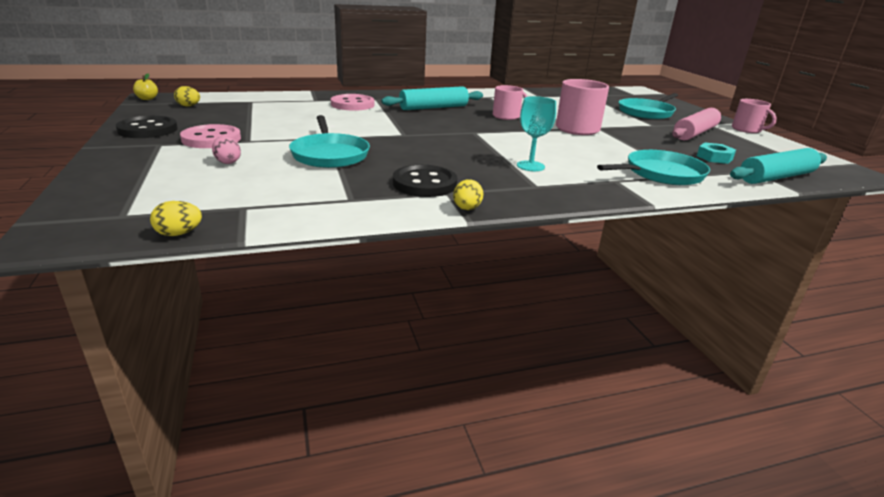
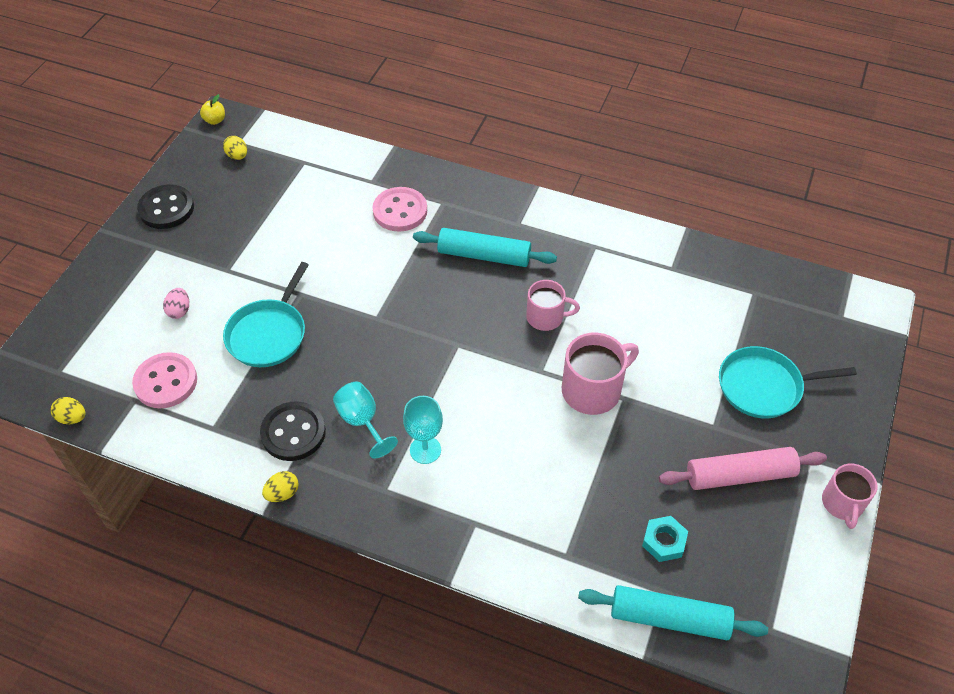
camera: 40 degrees right, 25 degrees up
pink button [180,124,241,148] -> pink button moved to [132,352,197,408]
turquoise pan [597,150,710,185] -> none
none -> turquoise goblet [333,382,398,459]

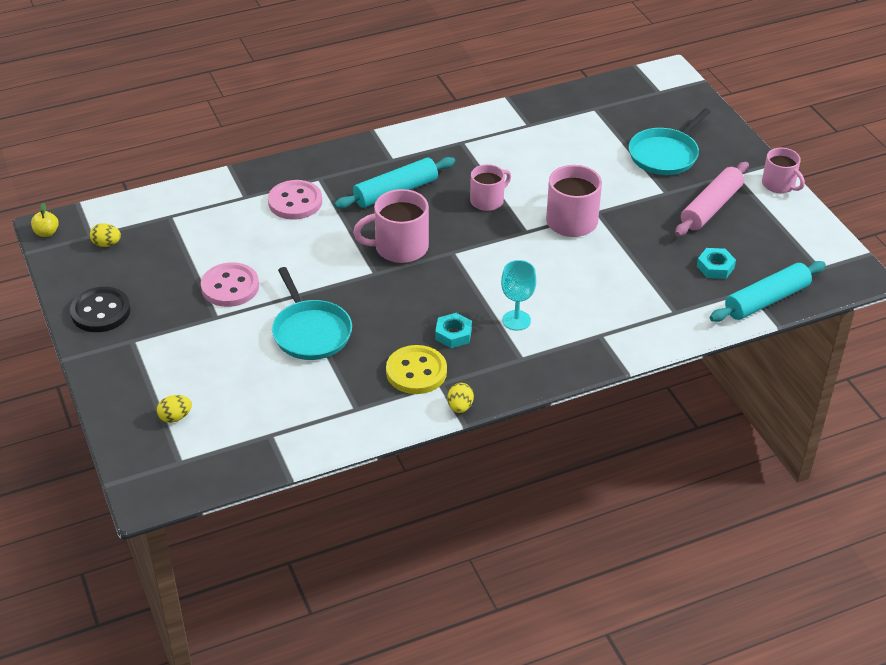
camera: 45 degrees left, 10 degrees down
yellow egg [51,397,85,424] -> yellow egg moved to [157,395,192,423]
pink button [132,352,197,408] -> pink button moved to [201,262,259,307]
pink egg [163,288,189,319] -> none
black button [260,402,326,461] -> yellow button [386,345,447,394]
turquoise goblet [333,382,398,459] -> turquoise nut [435,313,472,348]
none -> pink mug [353,189,429,263]

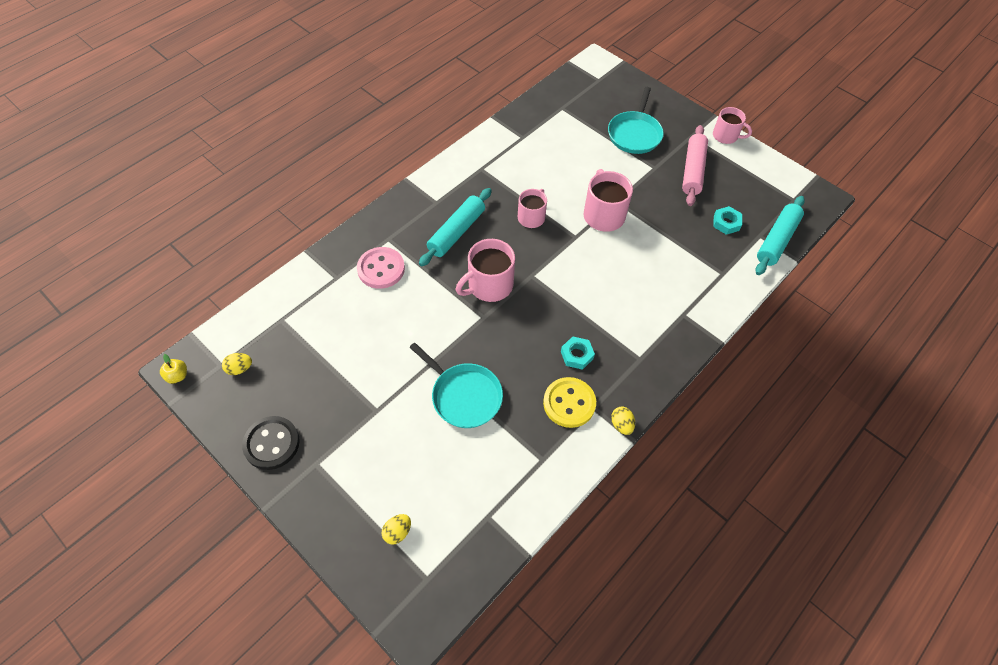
camera: 25 degrees left, 15 degrees up
pink button [201,262,259,307] -> none
turquoise goblet [501,260,536,331] -> none

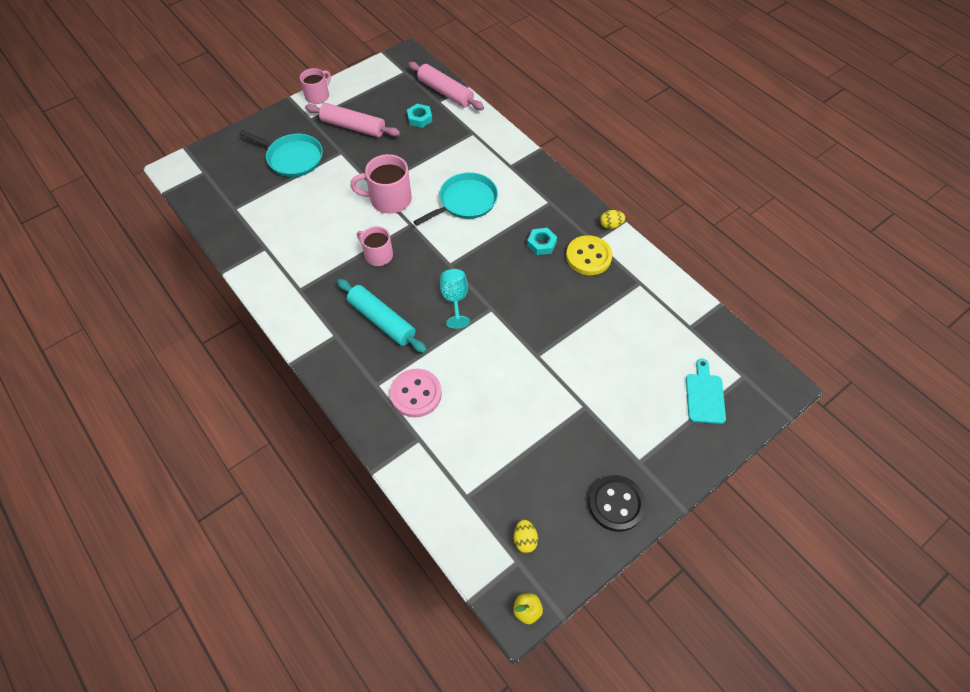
camera: 80 degrees left, 0 degrees up
yellow egg [382,514,411,544] -> turquoise cutting board [686,359,726,424]
turquoise pan [409,343,503,428] -> turquoise pan moved to [413,172,498,226]
pink mug [456,239,515,302] -> turquoise goblet [440,269,470,329]
turquoise rolling pin [755,196,805,275] -> pink rolling pin [408,62,484,110]

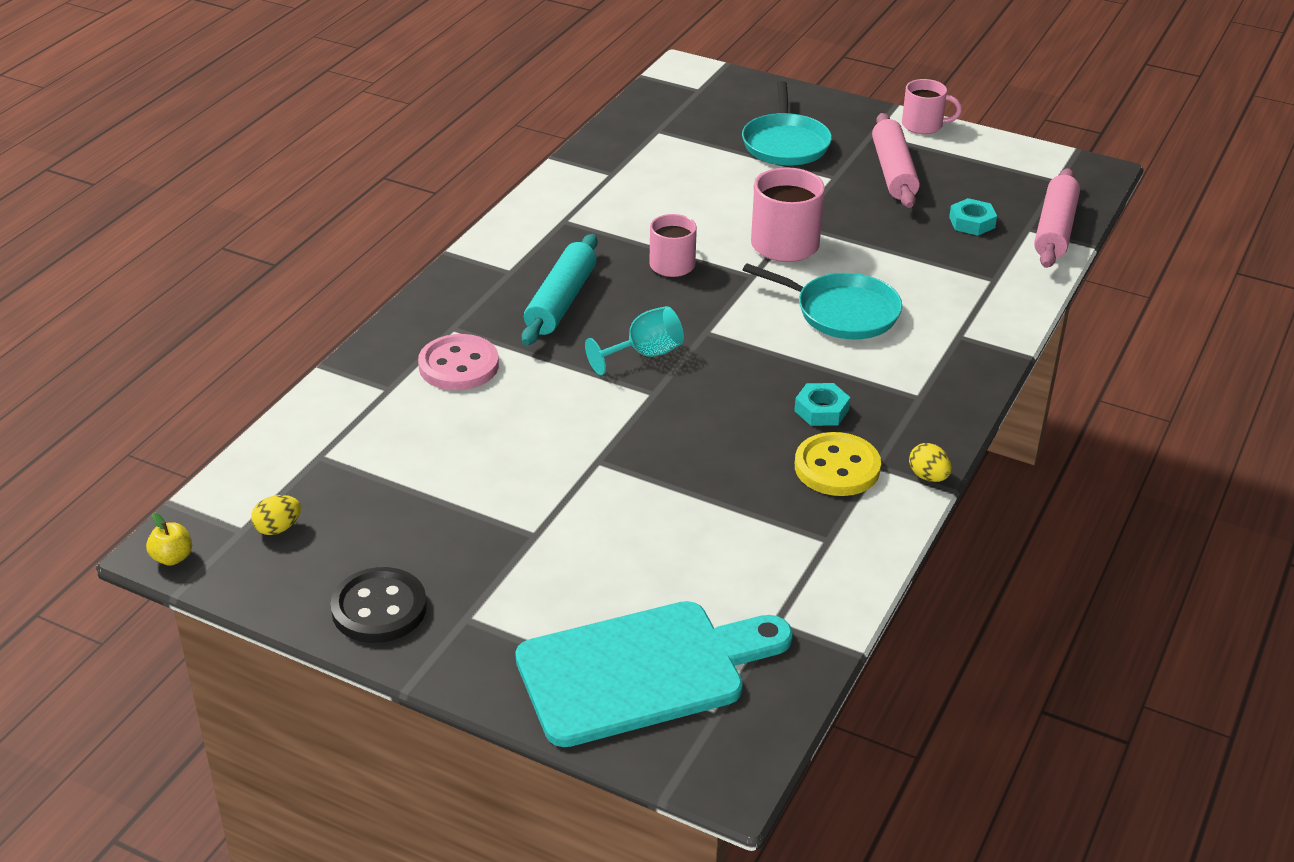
camera: 65 degrees right, 20 degrees down
turquoise cutting board [686,359,726,424] -> turquoise cutting board [515,601,793,747], size x2.03

